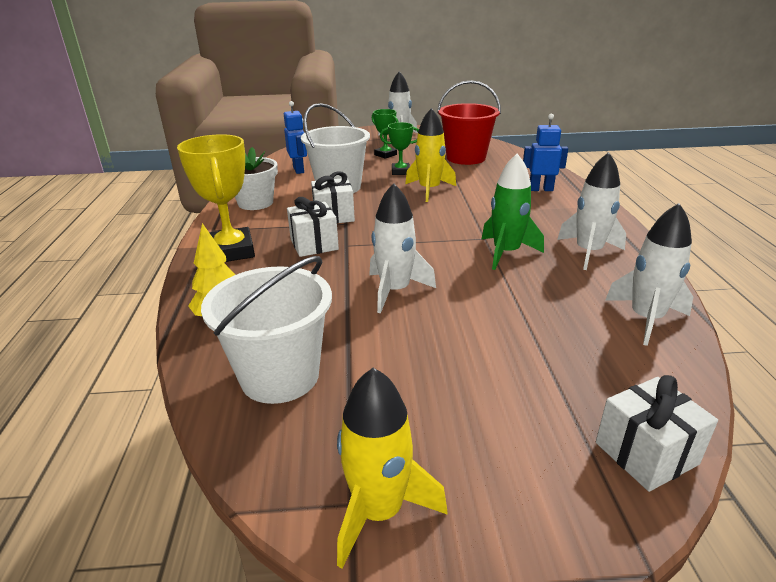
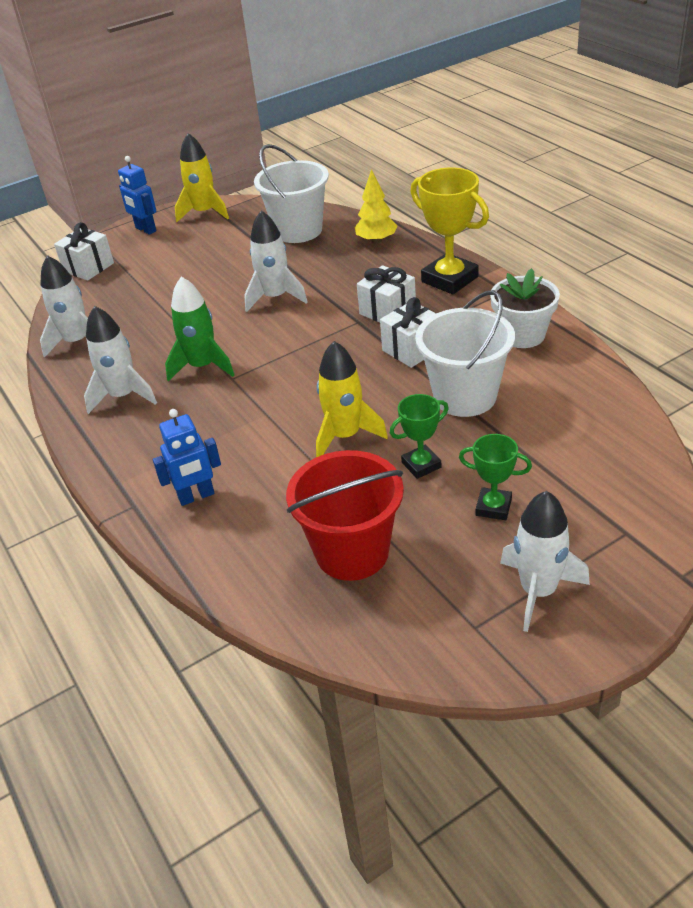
camera: 155 degrees right, 10 degrees up
blue robot [284,101,307,174] -> blue robot moved to [118,156,156,235]

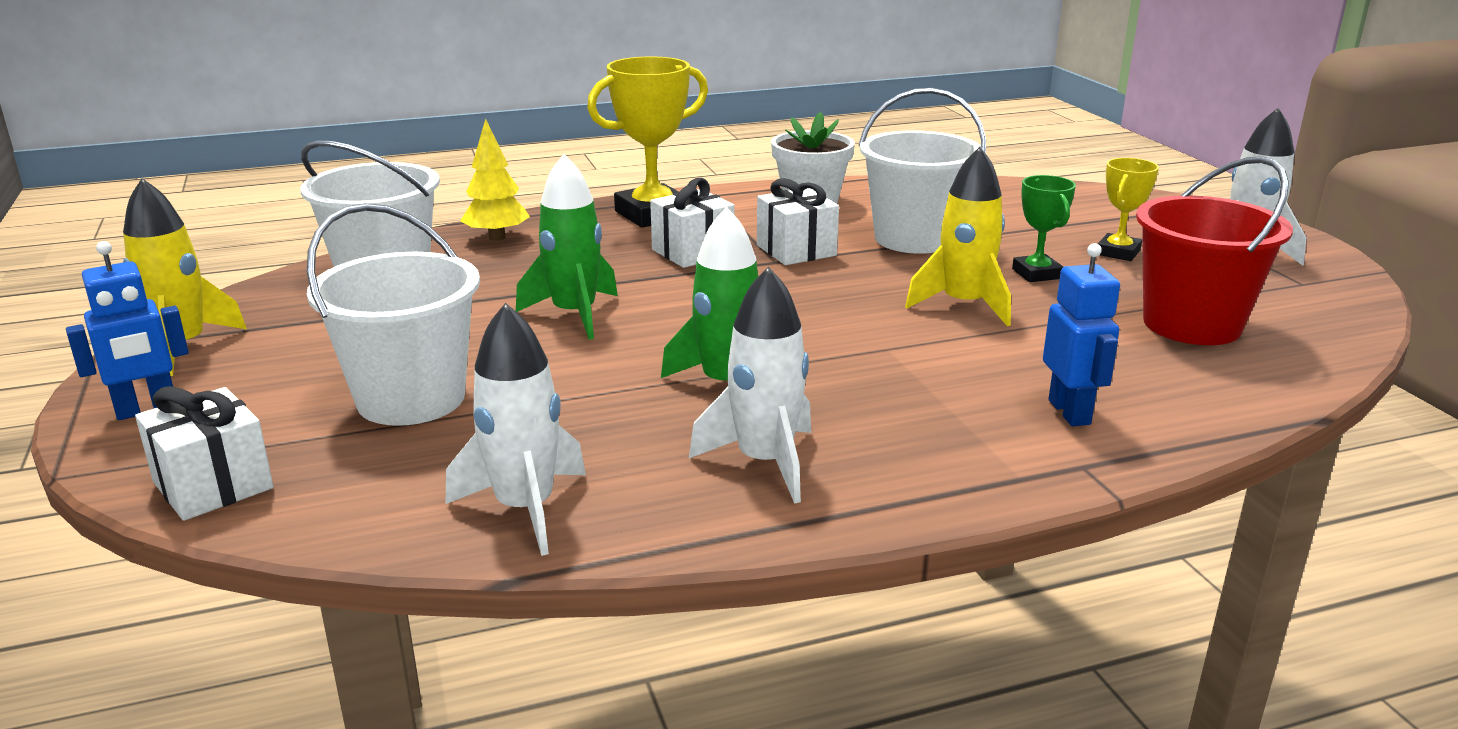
camera: 80 degrees left, 15 degrees down
white rocket [244,210,308,312] -> green rocket [516,154,618,340]
green trophy [459,434,532,520] -> yellow trophy [1098,158,1159,261]
none -> white bucket [307,203,480,426]

